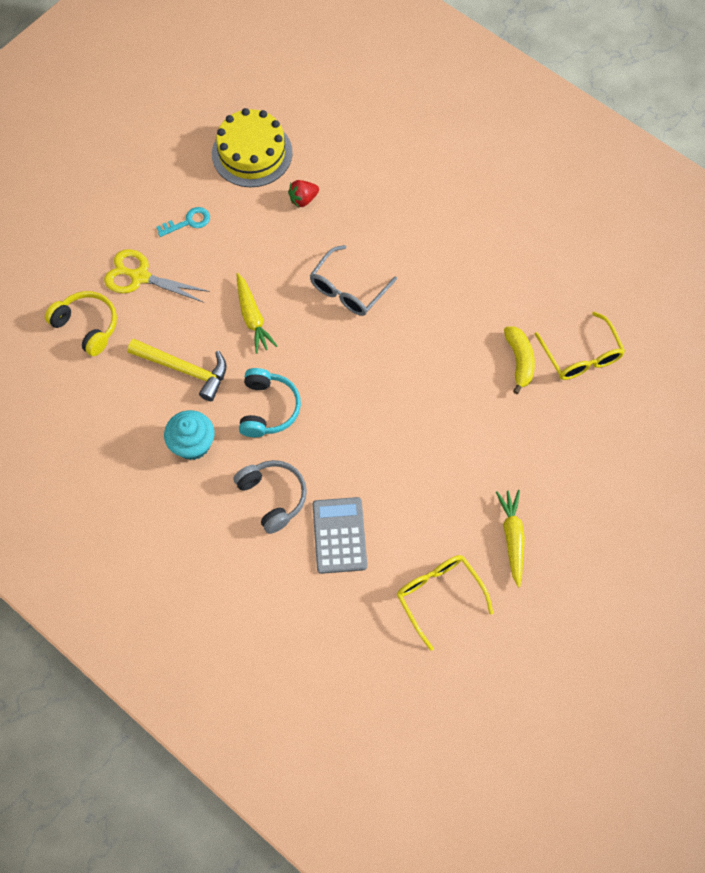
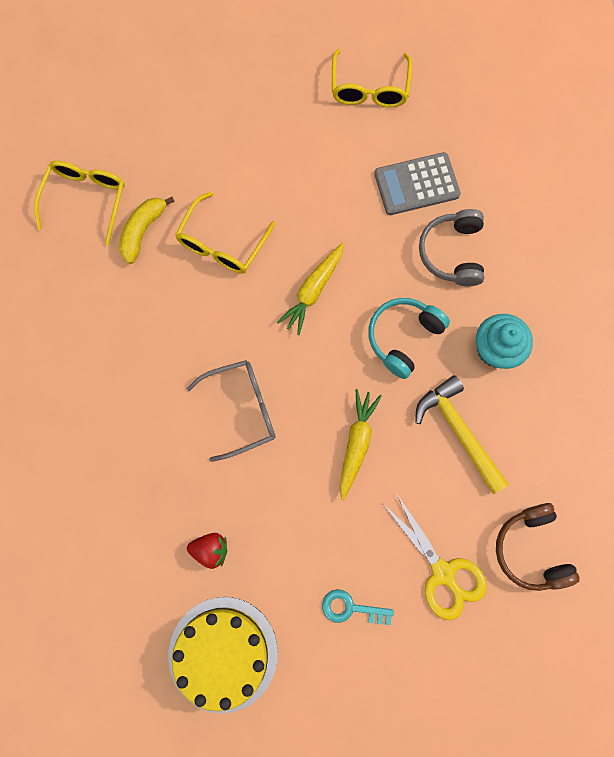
camera: 145 degrees left, 10 degrees up
yellow headphones [45,291,117,356] -> brown headphones [496,503,580,591]
grey calculator [313,497,367,574] -> grey calculator turned 45 degrees clockwise [374,152,461,215]
yellow carrot [496,490,525,588] -> yellow carrot moved to [277,243,344,335]
none -> yellow glasses [175,192,275,274]

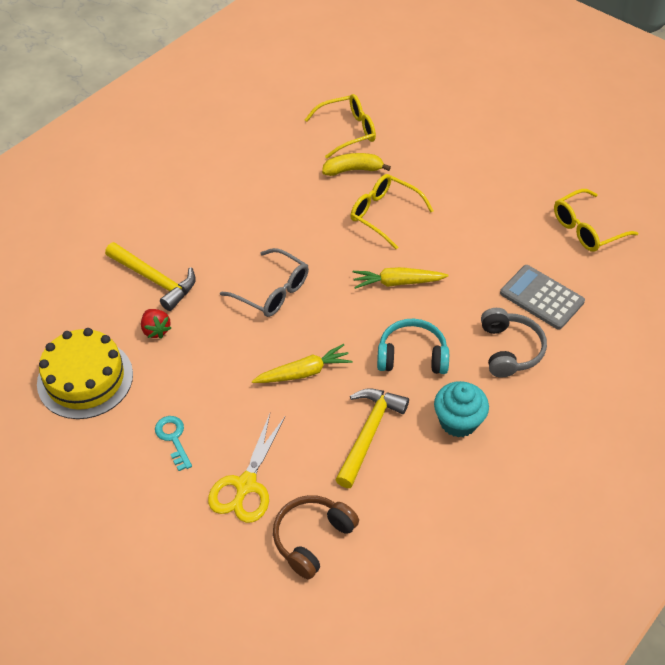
camera: 55 degrees right, 25 degrees down
yellow glasses [175,192,275,274] -> yellow glasses turned 45 degrees clockwise [350,174,433,249]
grey headphones [419,209,484,287] -> grey headphones turned 120 degrees clockwise [481,308,547,378]
none -> yellow hammer [105,242,196,311]

